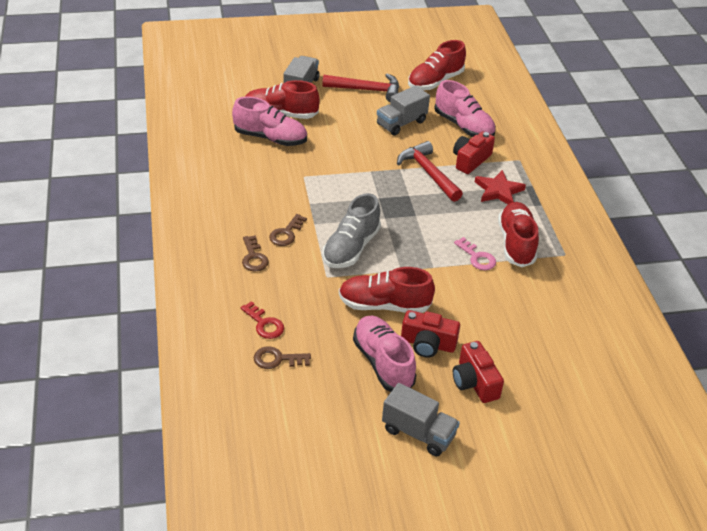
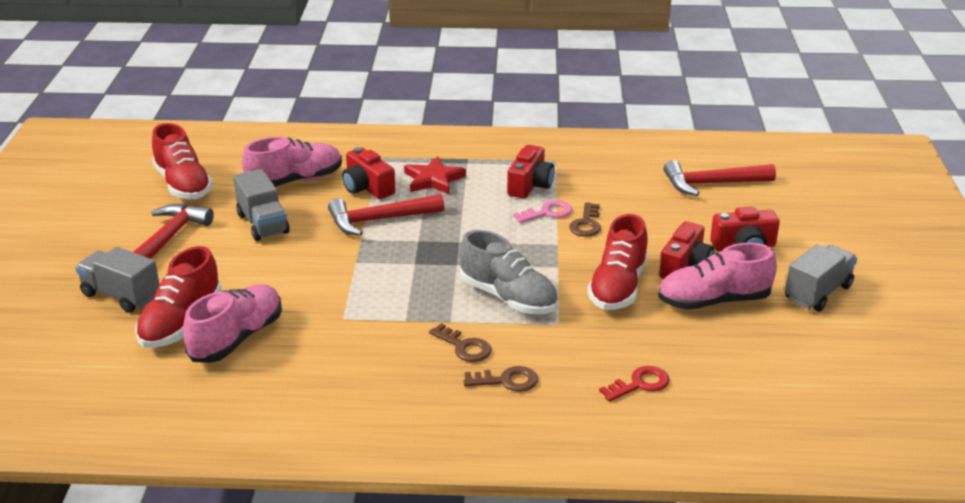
camera: 75 degrees left, 10 degrees down
brown key [254,346,311,369] -> brown key moved to [569,202,601,237]
red shoe [498,202,539,267] -> red camera [507,145,555,198]
none -> red hammer [663,160,776,196]

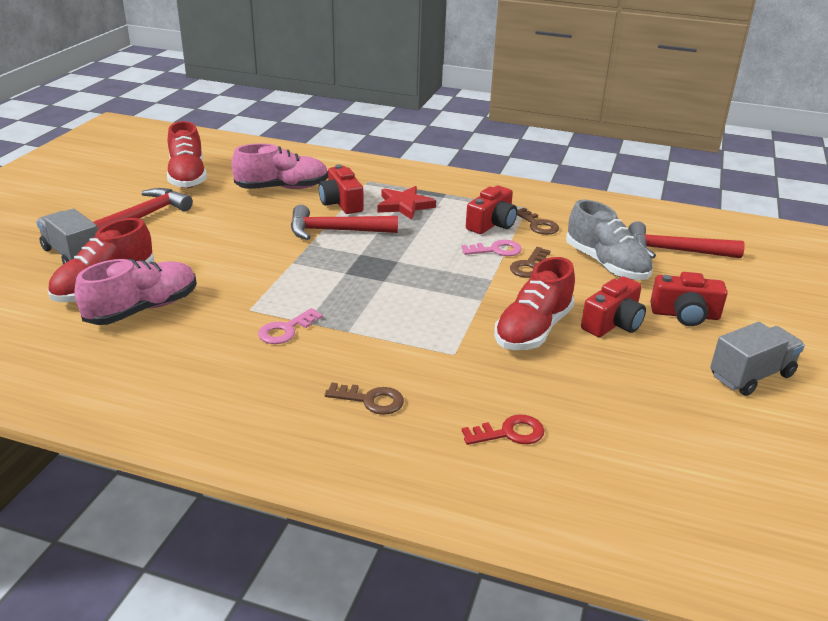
camera: 15 degrees right, 0 degrees up
grey truck [233,169,290,241] -> none
brown key [429,323,492,362] -> brown key moved to [517,208,559,235]
grey shoe [460,230,558,314] -> grey shoe moved to [566,200,653,280]
pink shoe [658,243,777,310] -> none
none -> pink key [258,308,323,344]

